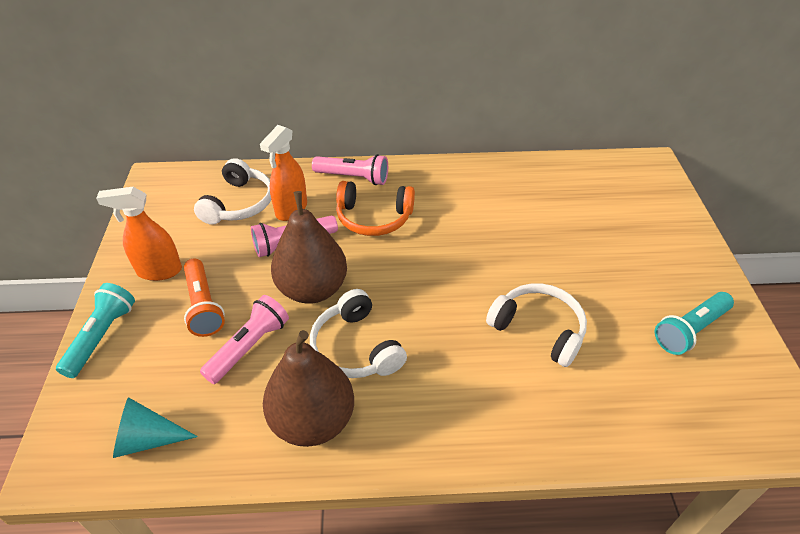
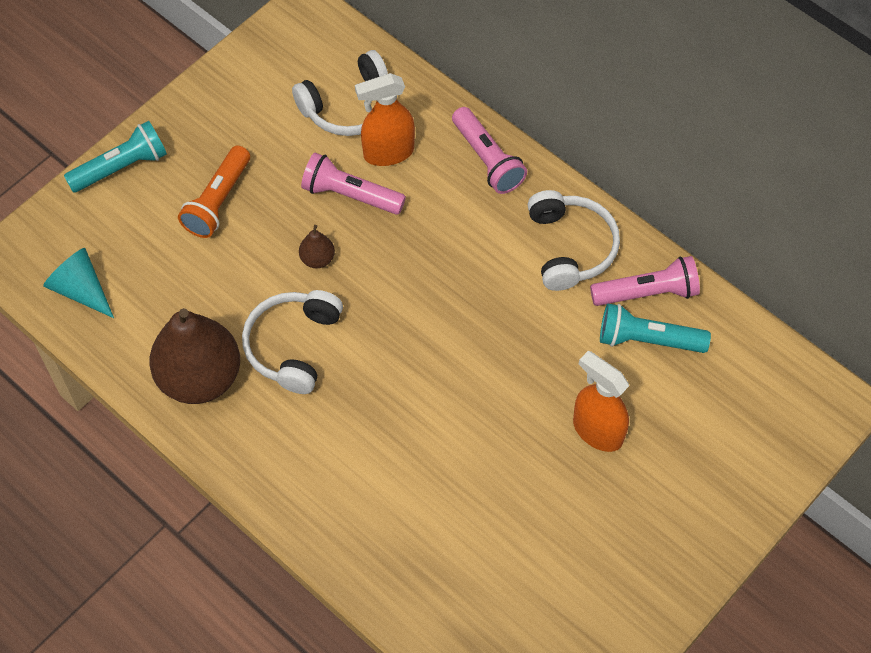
camera: 45 degrees right, 15 degrees up
orange spray bottle [96,187,182,281] -> orange spray bottle moved to [573,351,629,452]
pink flashlight [200,295,289,384] -> pink flashlight moved to [590,256,700,306]
brown pear [271,191,347,304] -> brown pear [299,225,335,268], size x0.42
orange headphones [336,181,415,236] -> none
white headphones [486,283,587,367] -> white headphones moved to [527,190,620,291]
turquoise flashlight [654,292,734,355] -> turquoise flashlight moved to [600,304,711,353]

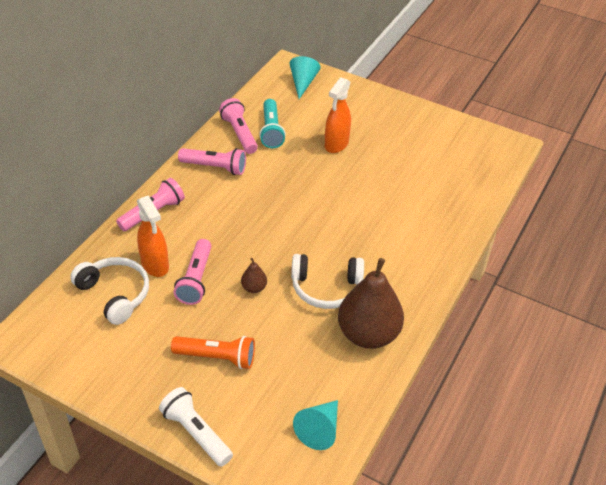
camera: 105 degrees left, 15 degrees down
turquoise flashlight [64,121,167,193] -> white flashlight [159,387,233,467]
white headphones [527,190,620,291] -> pink flashlight [178,148,246,175]
none -> turquoise cone [290,56,321,99]

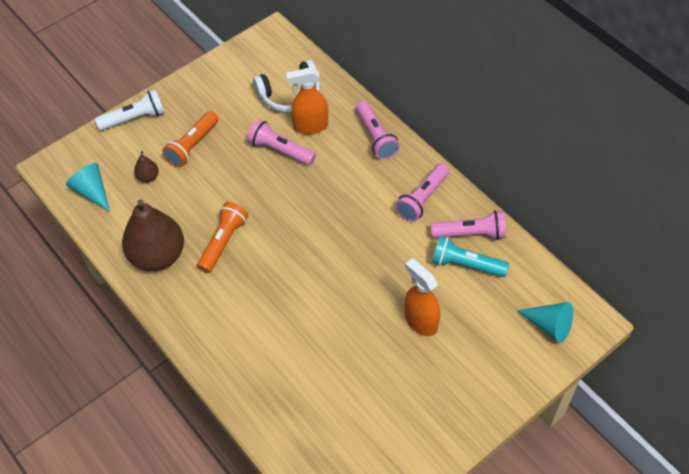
camera: 115 degrees right, 10 degrees up
brown pear [241,258,267,293] -> brown pear moved to [134,151,159,182]
white headphones [291,254,364,309] -> orange flashlight [197,202,249,273]

